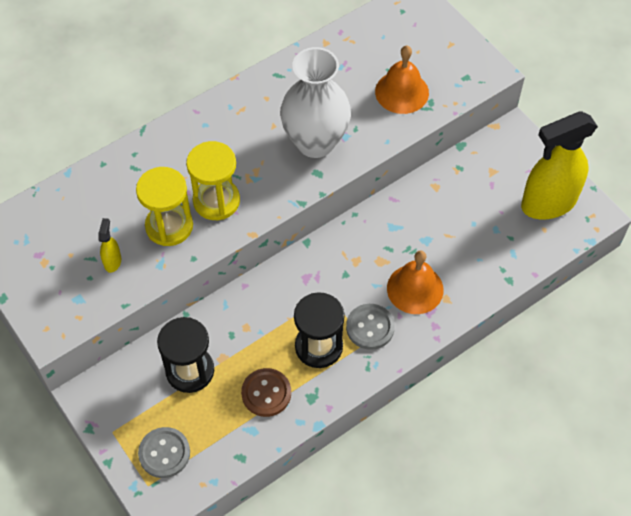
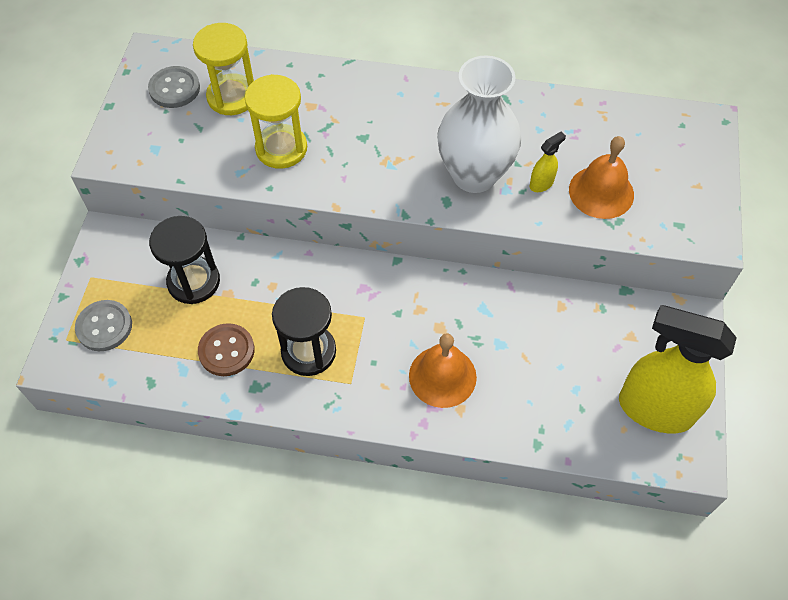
camera: 45 degrees right, 0 degrees up
yellow spray bottle [98,218,121,273] -> yellow spray bottle moved to [530,132,566,192]
yellow hourglass [186,141,240,220] -> yellow hourglass moved to [193,23,254,115]
grey button [346,304,395,350] -> grey button moved to [148,66,200,108]

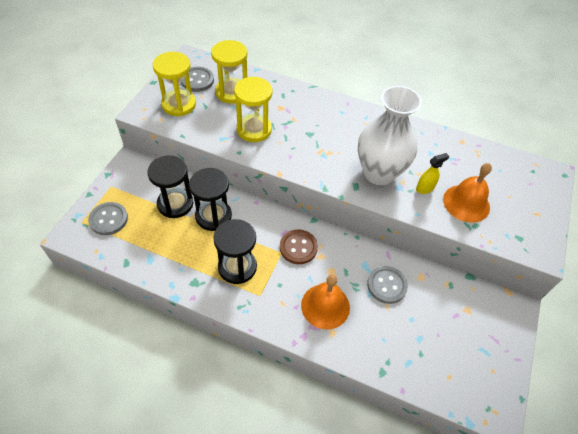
camera: 10 degrees right, 5 degrees down
brown button [198,323,255,376] -> brown button moved to [280,229,318,264]
yellow spray bottle [619,305,737,434] -> none
none -> yellow hourglass [153,52,196,116]
none -> black hourglass [189,168,232,231]
none -> grey button [367,266,408,304]

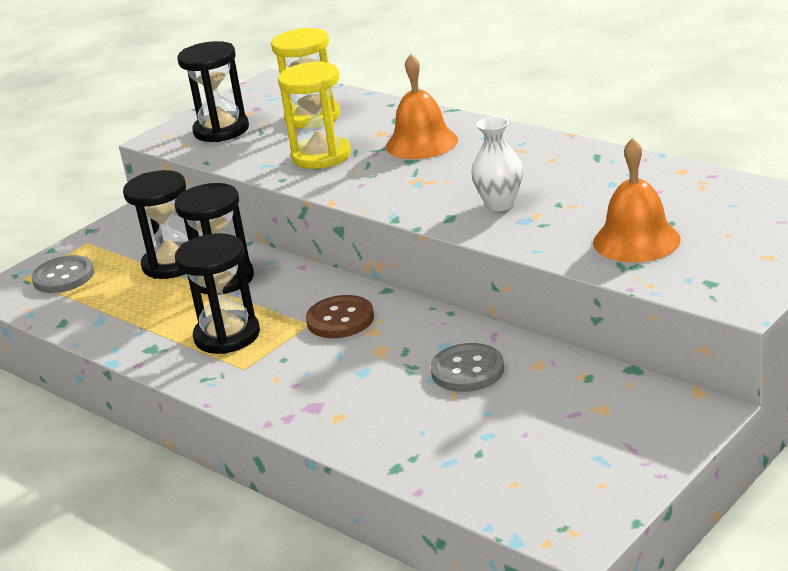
camera: 25 degrees right, 25 degrees down
yellow hourglass [153,52,196,116] -> black hourglass [177,41,249,142]
grey button [181,67,214,92] -> none
orange bell [301,275,350,329] -> orange bell moved to [386,54,458,159]
white vase [358,86,422,185] -> white vase [471,116,523,211], size x0.51
yellow spray bottle [416,153,449,194] -> none

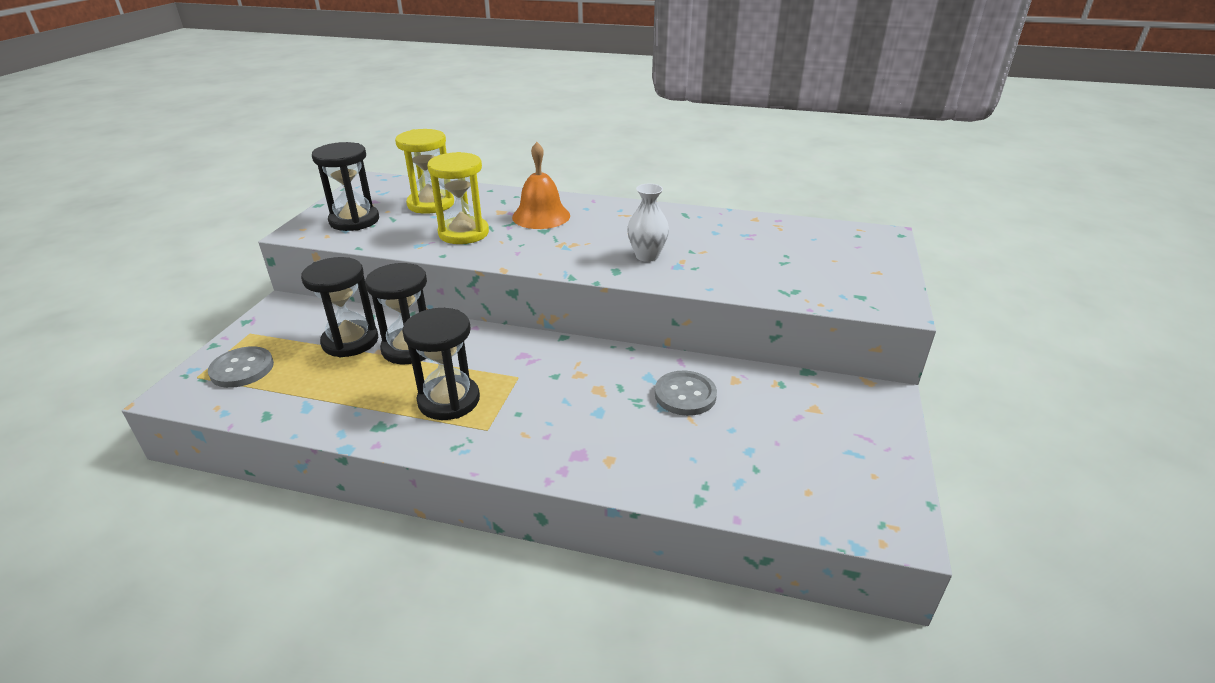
camera: 30 degrees left, 5 degrees up
brown button [306,295,374,338] -> none
orange bell [593,138,681,262] -> none

